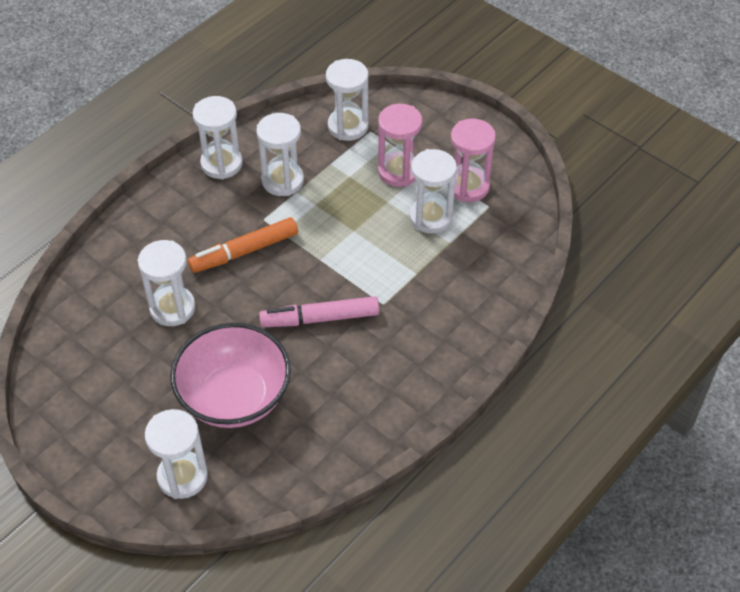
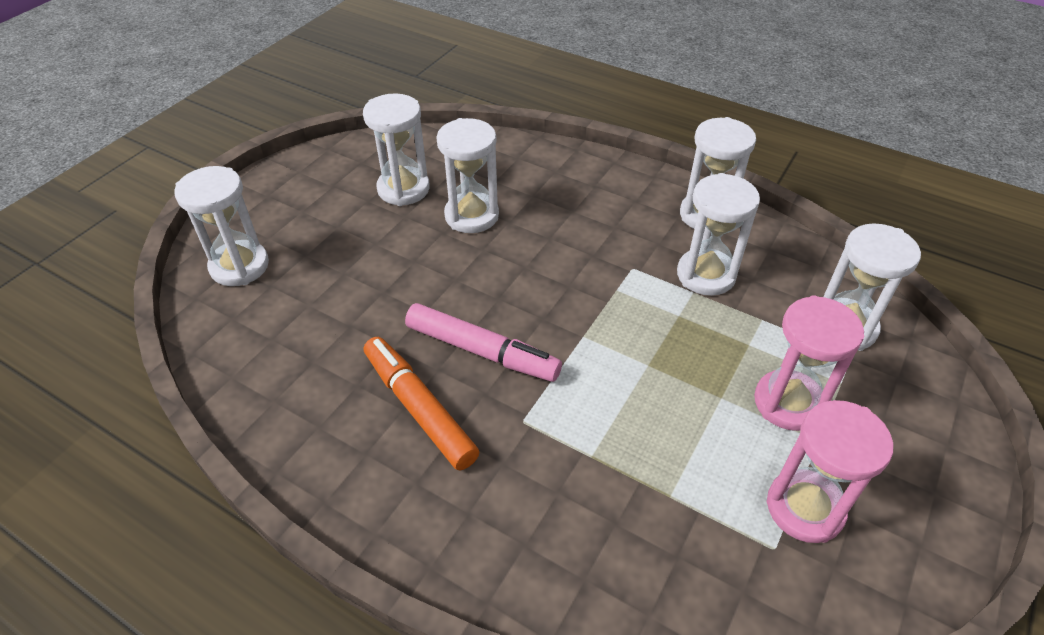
camera: 80 degrees right, 5 degrees down
pink bowl [170,323,291,428] -> none
orange marker [188,217,298,273] -> orange marker moved to [364,337,479,470]
pink marker [259,296,379,327] -> pink marker turned 135 degrees clockwise [405,303,562,382]
white hourglass [409,149,457,234] -> white hourglass moved to [363,93,430,206]

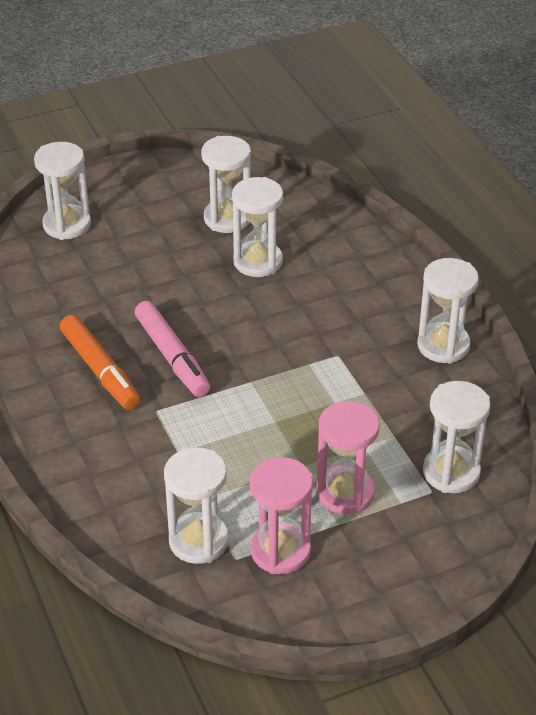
camera: 35 degrees right, 5 degrees down
orange marker [364,337,479,470] -> orange marker turned 150 degrees clockwise [60,315,140,410]
white hourglass [677,173,760,296] -> white hourglass moved to [164,447,229,564]

